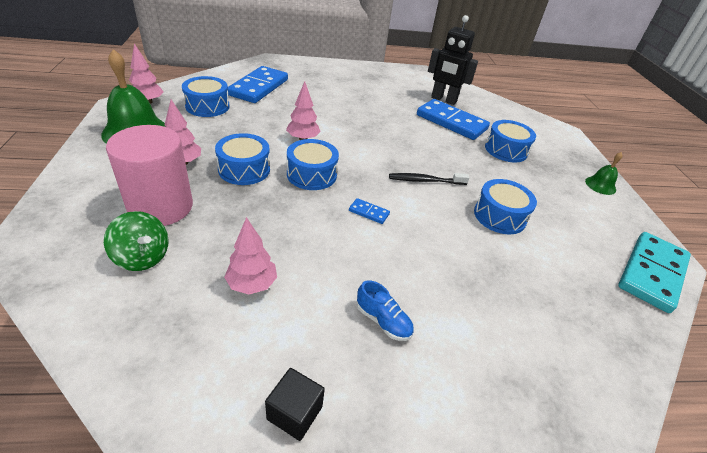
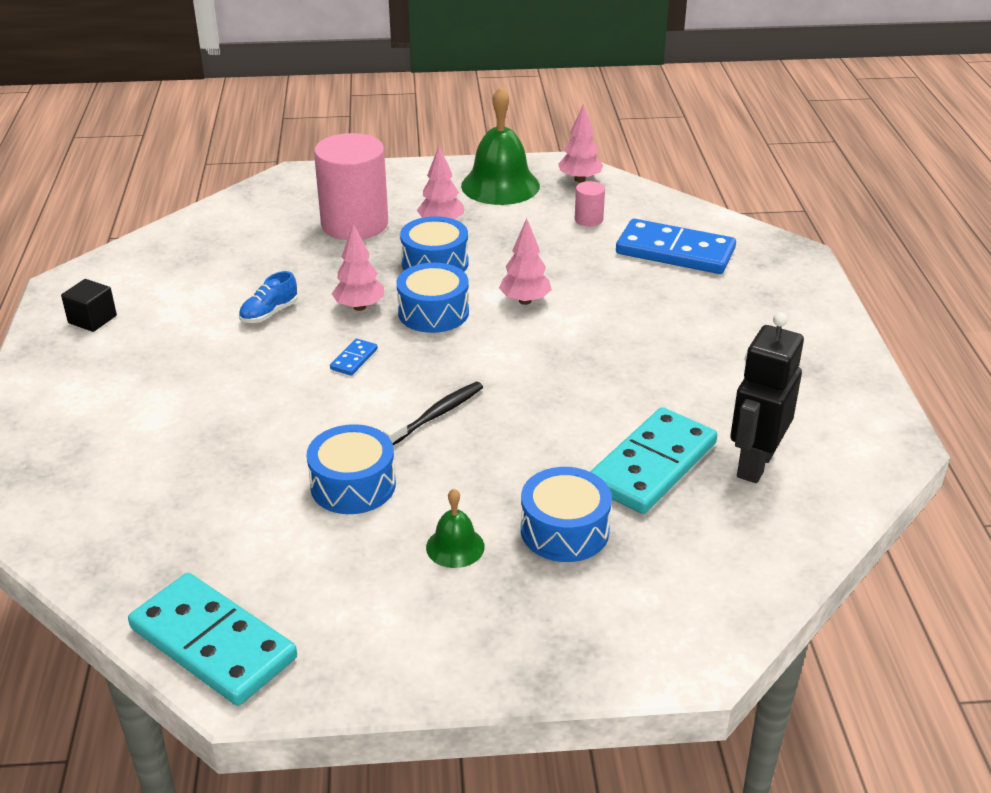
camera: 95 degrees right, 5 degrees down
green spinning top [104,211,169,271] -> none
blue drum [182,76,230,117] -> pink cylinder [575,181,605,226]
pink tree [224,217,277,295] -> pink tree moved to [332,224,384,311]
blue shoe [357,280,414,341] -> blue shoe moved to [239,271,298,323]
black toothbrush [389,173,469,185] -> black toothbrush turned 45 degrees clockwise [383,382,483,445]
blue domino [417,99,490,140] -> turquoise domino [590,407,717,514]
green bell [585,152,623,195] -> green bell moved to [426,489,485,568]

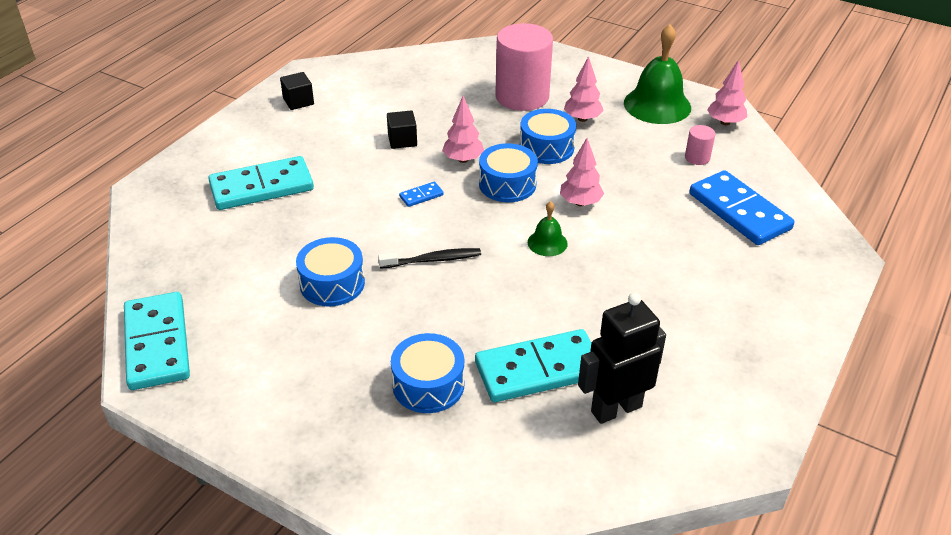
camera: 35 degrees right, 5 degrees up
blue shoe [239,271,298,323] -> black cube [387,110,417,149]
green bell [426,489,485,568] -> green bell moved to [528,201,568,256]
none -> turquoise domino [208,156,314,210]

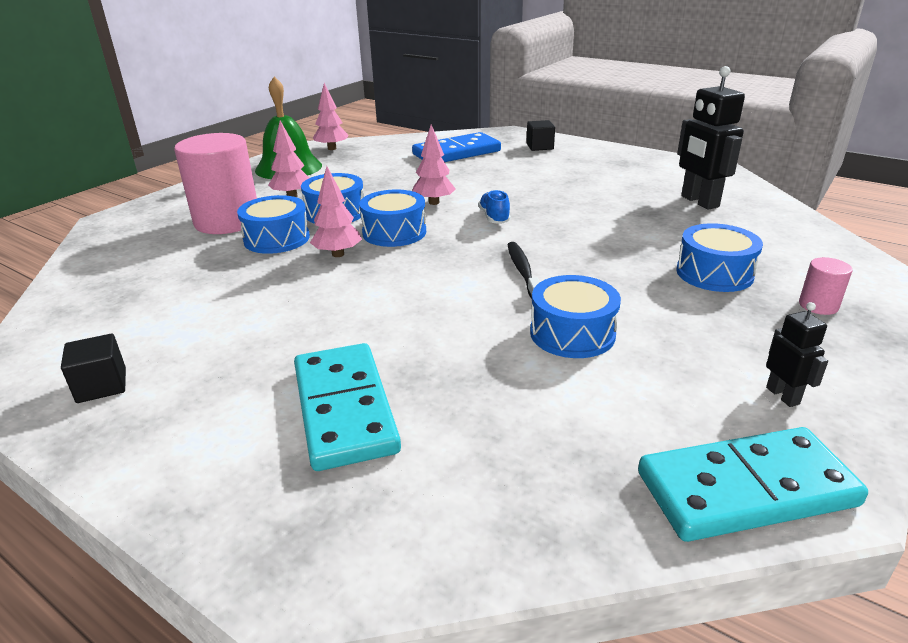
camera: 85 degrees left, 10 degrees down
black cube [387,110,417,149] -> black cube moved to [526,120,555,151]
blue domino [399,182,444,207] -> none
turquoise domino [475,329,591,402] -> none
green bell [528,201,568,256] -> blue shoe [478,190,511,224]
pink cylinder [685,125,715,165] -> pink cylinder moved to [799,257,852,315]
none -> blue drum [237,195,310,254]
none -> black robot [766,302,828,407]

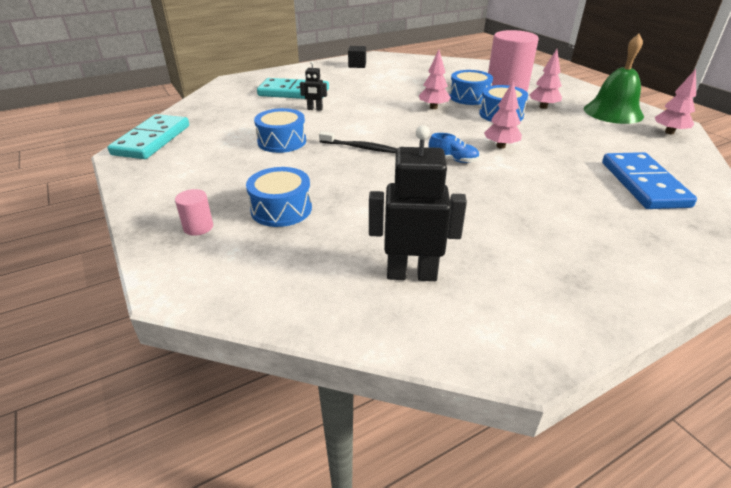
camera: 115 degrees right, 5 degrees up
blue drum [359,189,426,247] -> none
black cube [526,120,555,151] -> none
black robot [766,302,828,407] -> black robot moved to [300,61,327,111]

